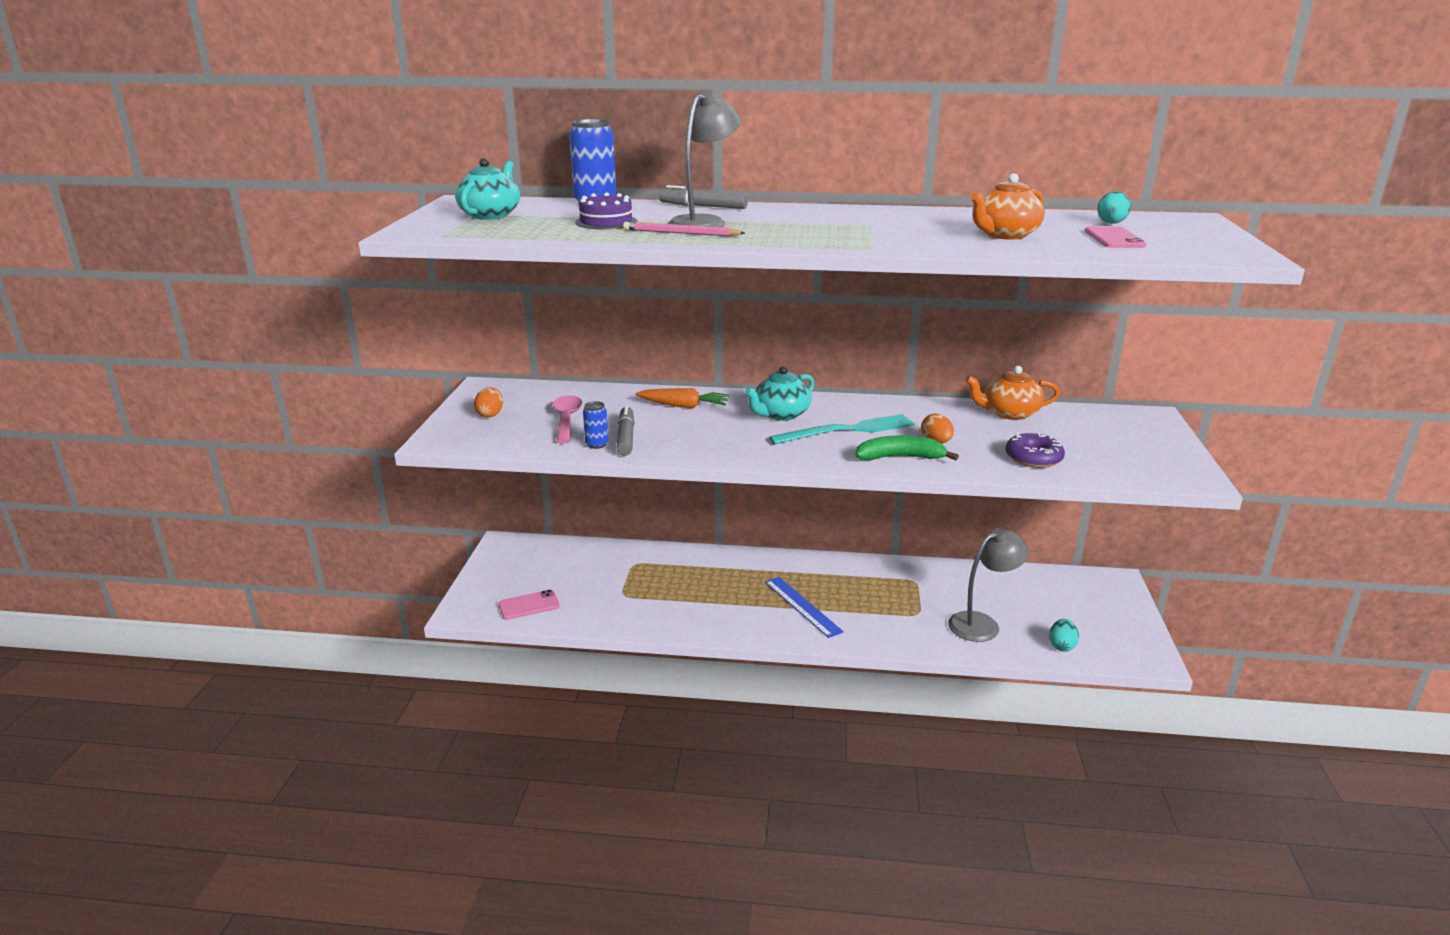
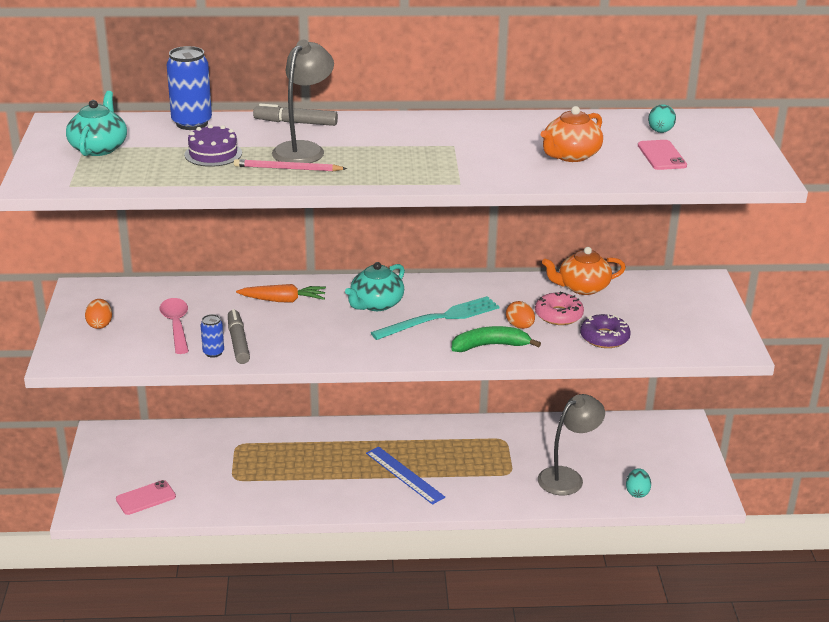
camera: 10 degrees left, 5 degrees up
none -> pink donut [535,292,584,325]

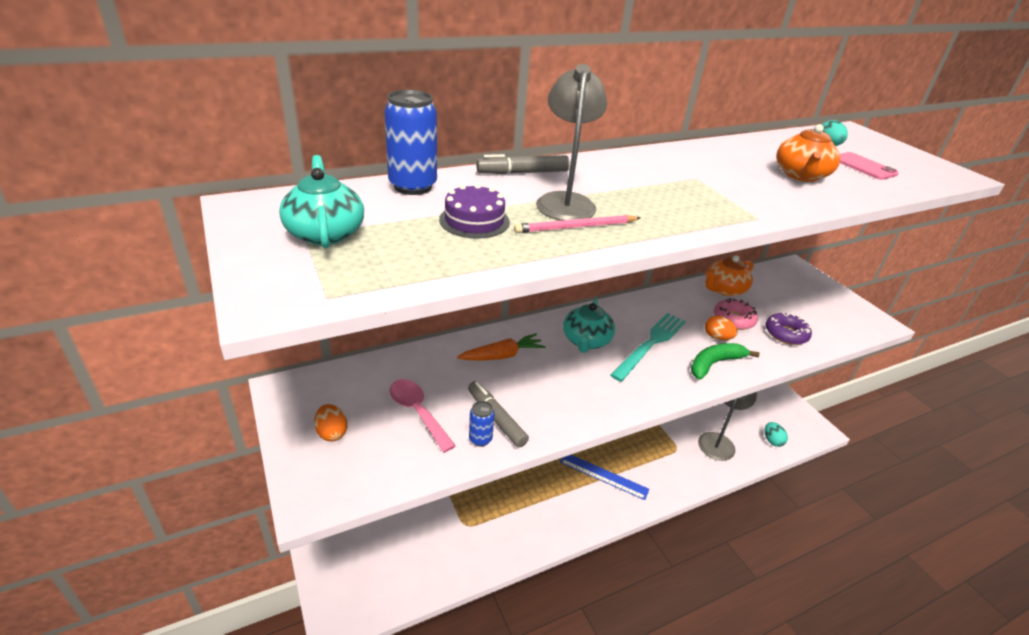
camera: 25 degrees left, 5 degrees up
pink phone [116,480,176,515] -> none

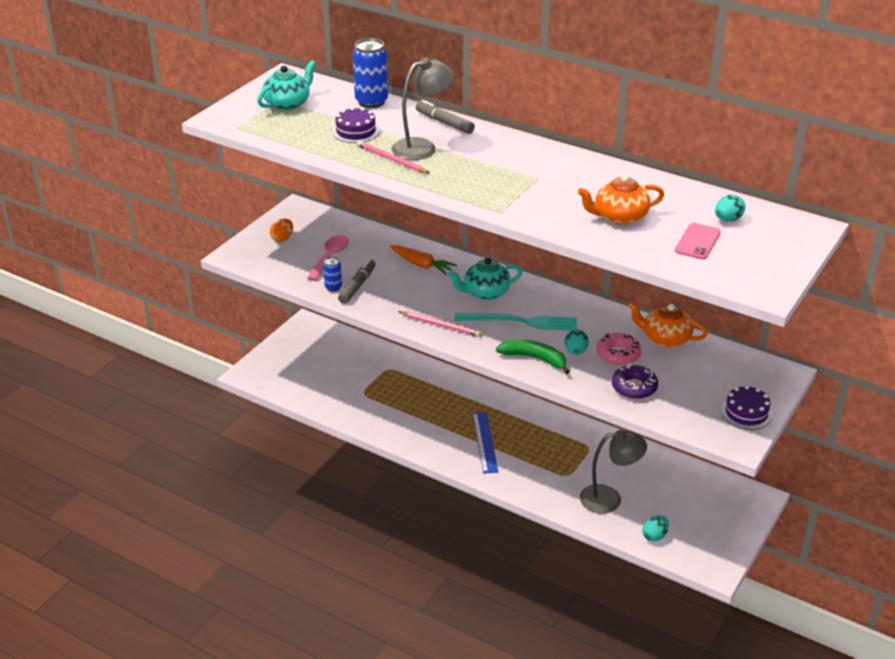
camera: 60 degrees right, 0 degrees up
orange egg [705,316,738,340] -> turquoise egg [565,329,589,355]
none -> pink pencil [398,311,481,337]
none -> purple cake [721,386,772,430]

